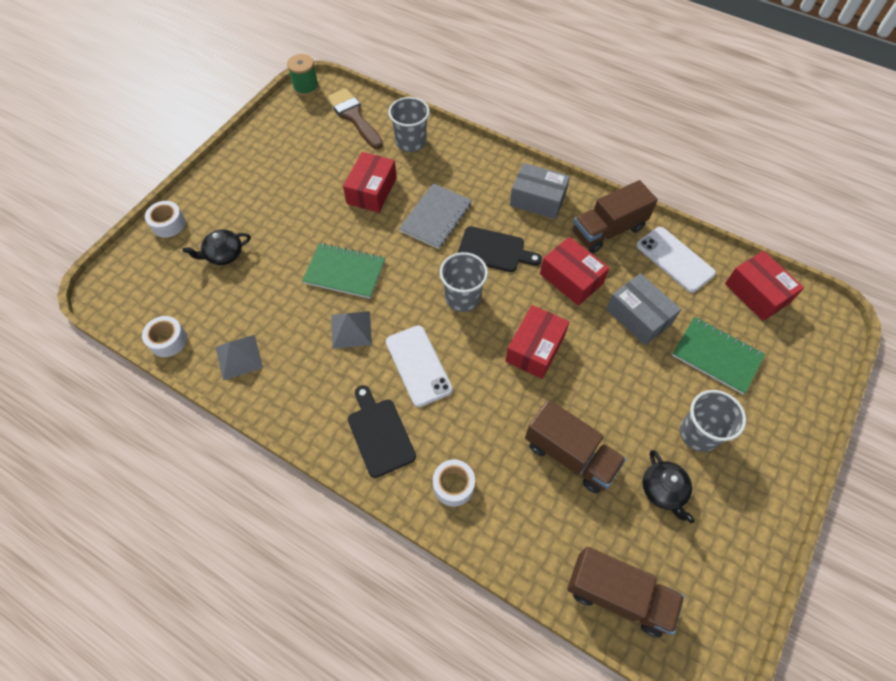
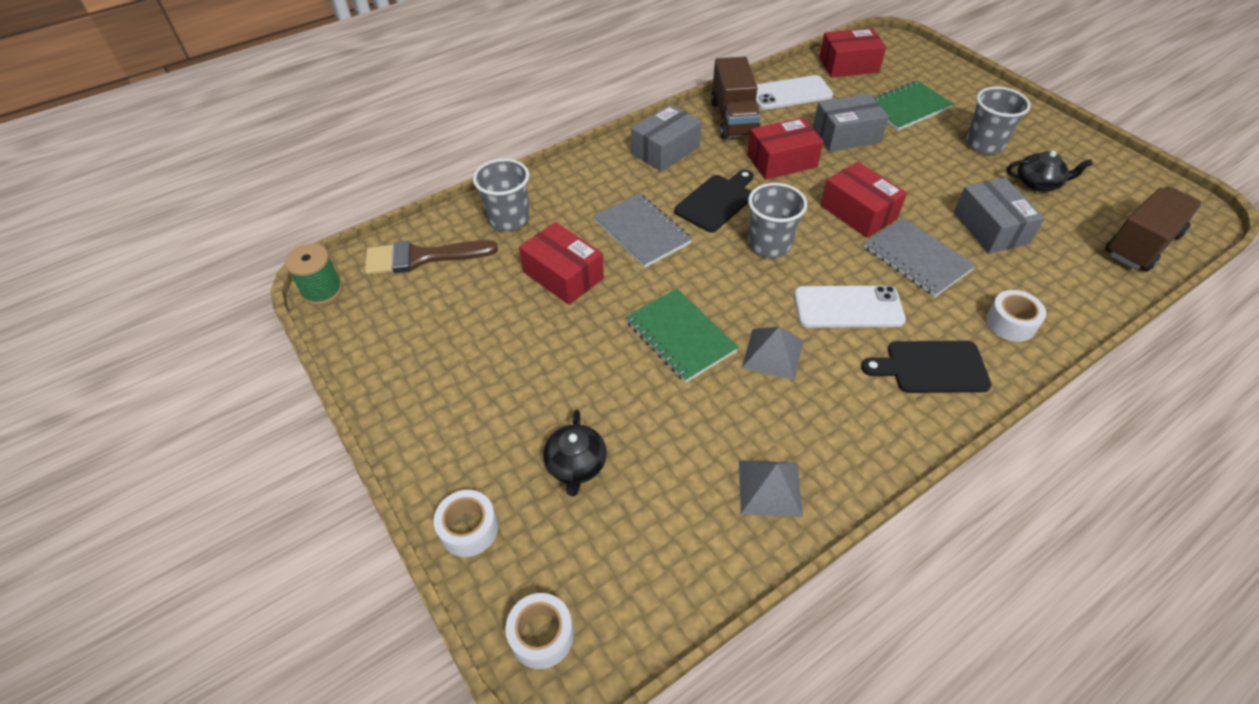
camera: 65 degrees left, 10 degrees down
white tape [142,316,187,357] -> white tape moved to [506,593,574,669]
green notebook [302,243,385,299] -> green notebook turned 75 degrees counterclockwise [626,289,739,383]
brown truck [525,399,626,494] -> grey box [954,178,1045,253]
none -> grey notebook [864,217,976,297]

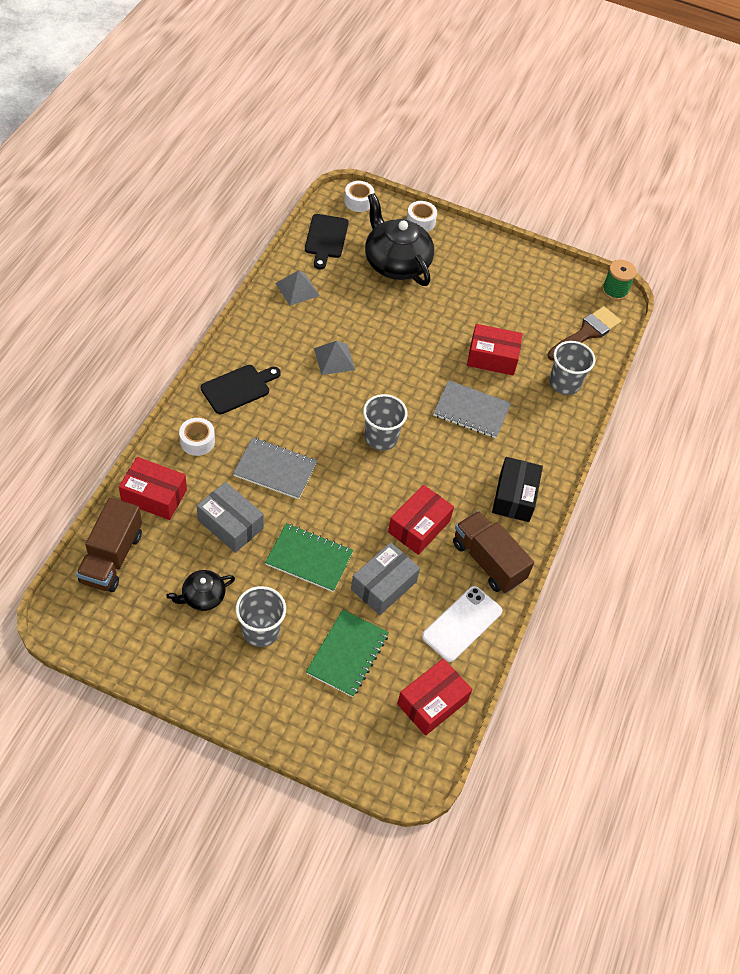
camera: 140 degrees right, 5 degrees up
black teapot [543,410,607,496] -> black teapot [365,193,434,286], size x1.98
green notebook [626,289,739,383] -> green notebook moved to [265,523,354,592]
grey box [631,104,702,172] -> black box [492,457,543,522]
black cutting board [674,170,754,232] -> black cutting board moved to [305,214,349,269]
white phone [794,285,906,328] -> none
red box [821,162,907,238] -> red box moved to [119,457,187,520]

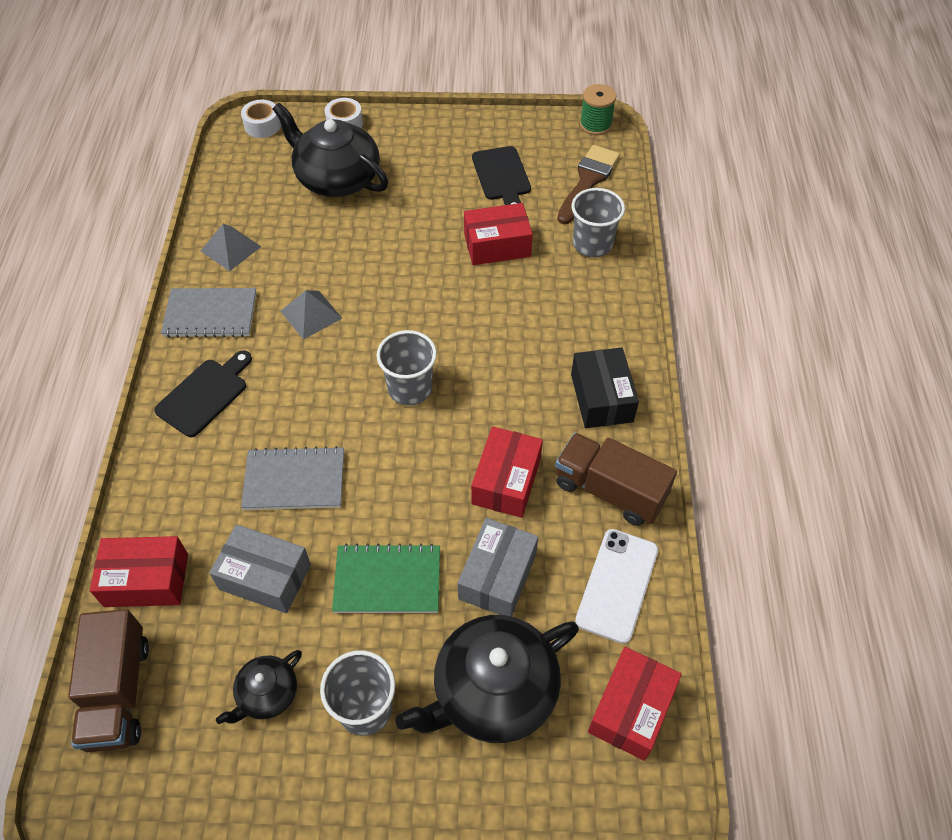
camera: 15 degrees left, 0 degrees up
white tape [179,418,215,456] -> none
black cutting board [305,214,349,269] -> black cutting board moved to [472,146,531,205]
green notebook [306,610,389,697] -> black teapot [395,615,579,743]
grey notebook [433,380,511,438] -> grey notebook moved to [161,288,256,338]

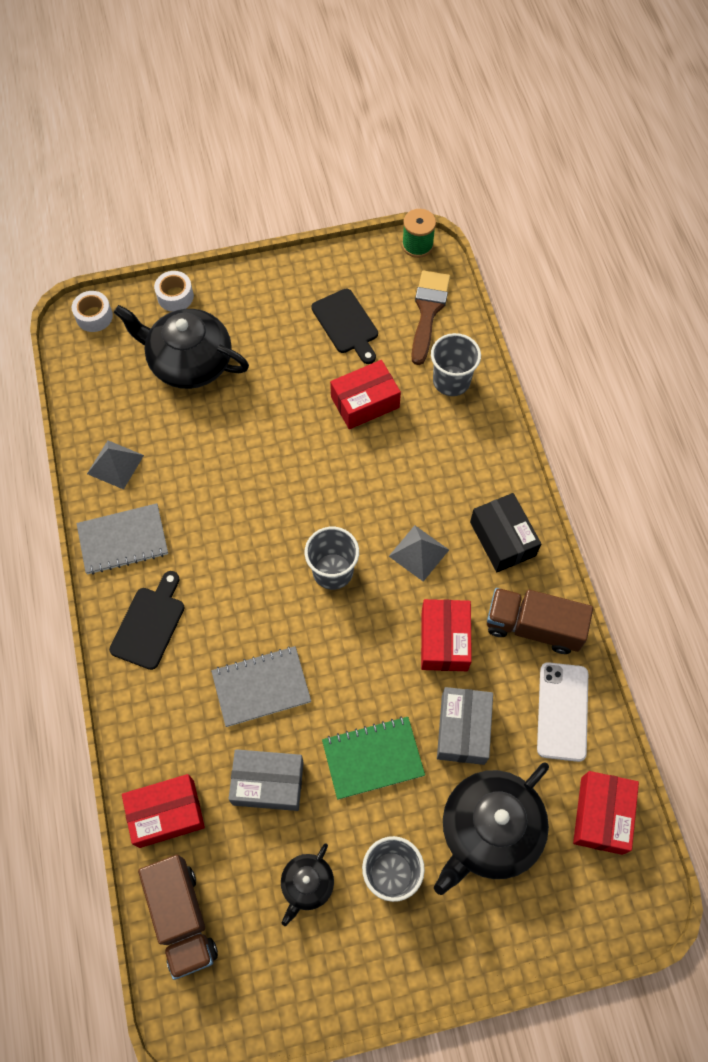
camera: 15 degrees left, 10 degrees up
grey pyramid [281,290,342,340] -> grey pyramid moved to [389,525,449,582]

